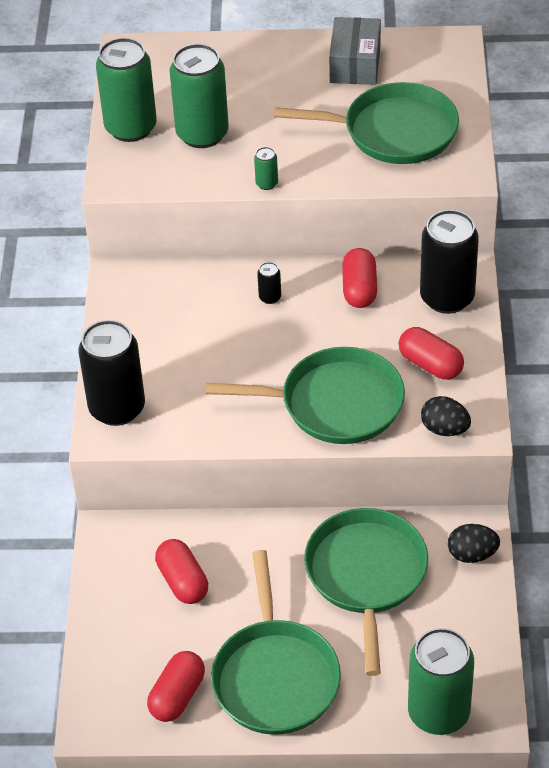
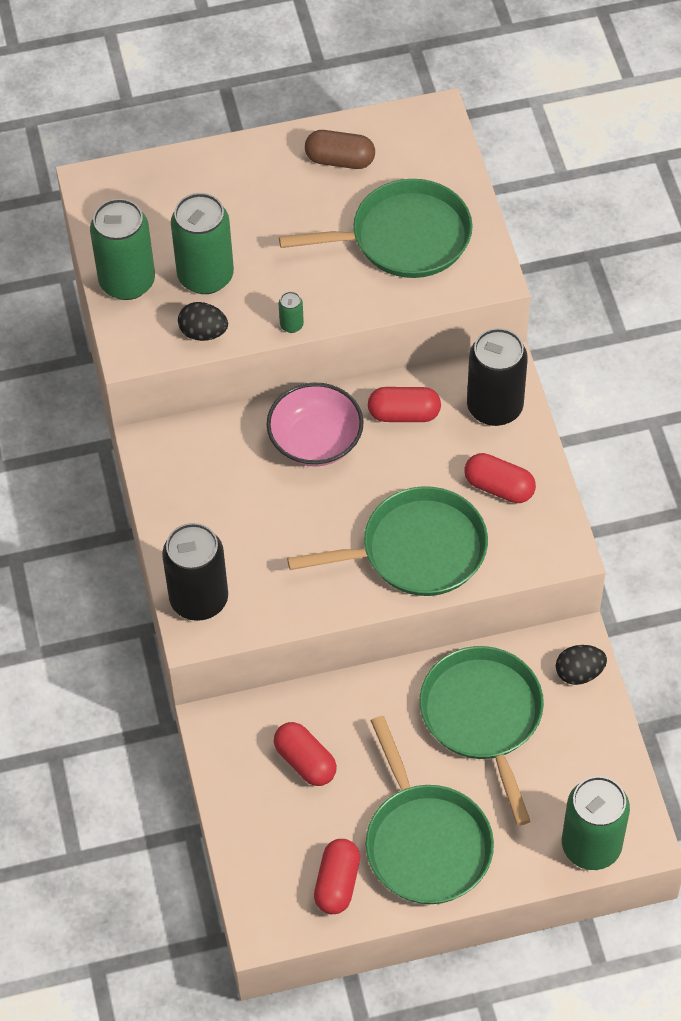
camera: 15 degrees left, 10 degrees up
black can [257,262,281,304] -> pink bowl [267,383,364,467]
grey box [329,17,381,85] -> brown capsule [305,130,375,169]
red capsule [342,248,377,308] -> red capsule turned 75 degrees counterclockwise [368,387,441,422]
black egg [421,396,471,436] -> black egg moved to [178,302,228,341]

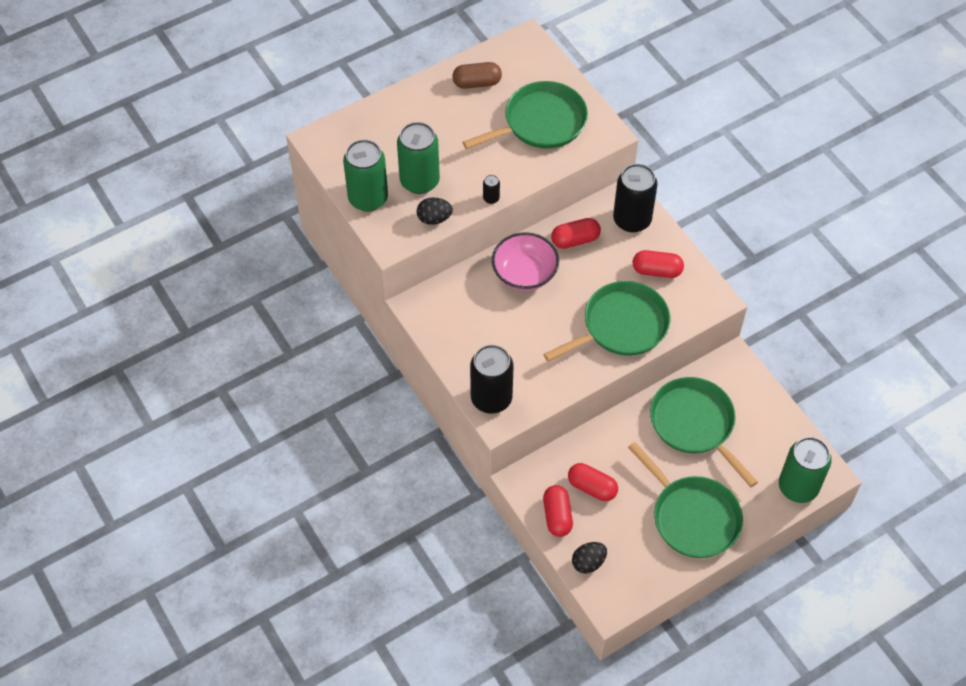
camera: 20 degrees left, 0 degrees up
green can [279,292,304,333] -> black can [483,175,500,204]
red capsule [314,839,360,914] -> red capsule moved to [543,485,573,537]
black egg [556,645,607,685] -> black egg moved to [572,542,607,574]

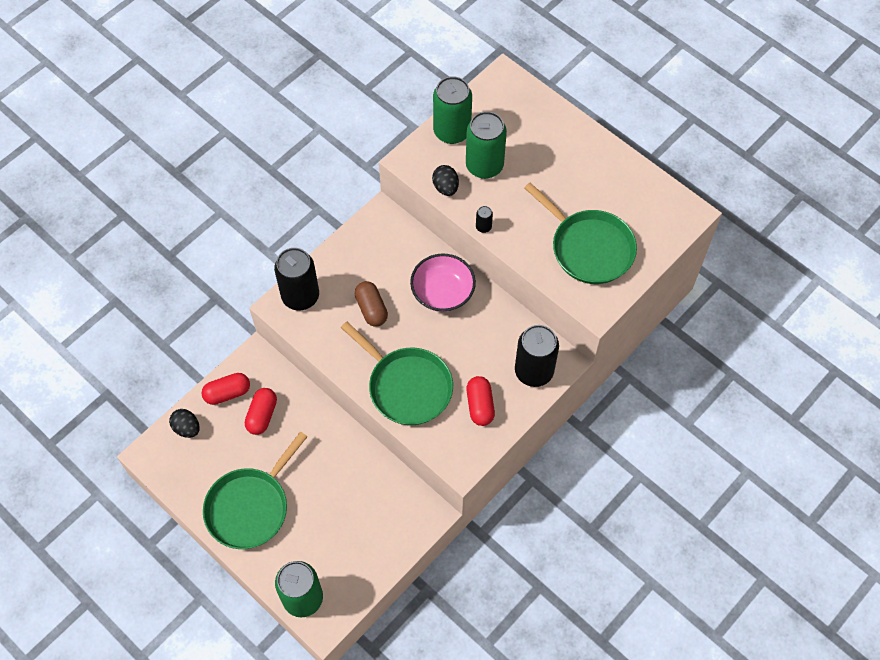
camera: 75 degrees right, 5 degrees up
brown capsule [452,62,502,89] -> brown capsule moved to [355,281,388,327]
red capsule [551,218,601,249] -> none
green pan [650,377,758,487] -> none

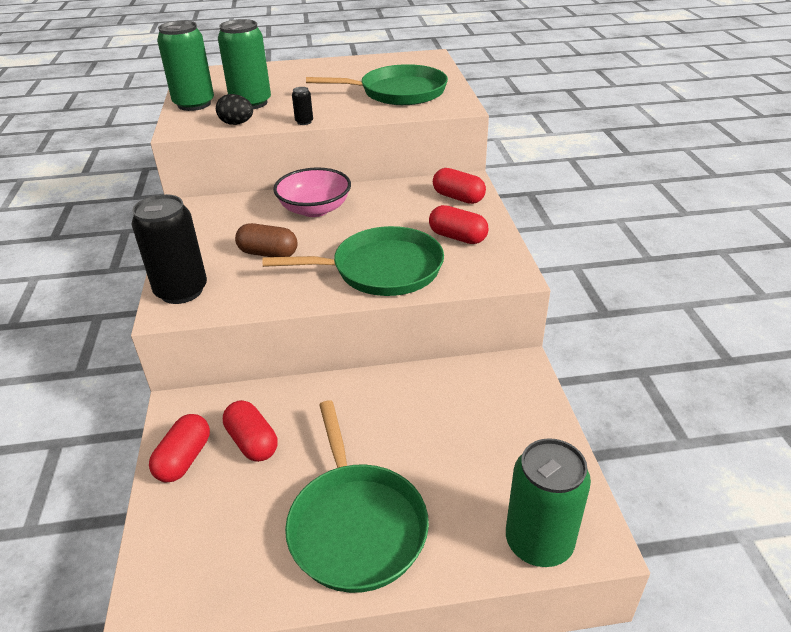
camera: 50 degrees left, 25 degrees down
black egg [169,409,200,438] -> none
black can [515,325,559,387] -> red capsule [433,168,486,204]

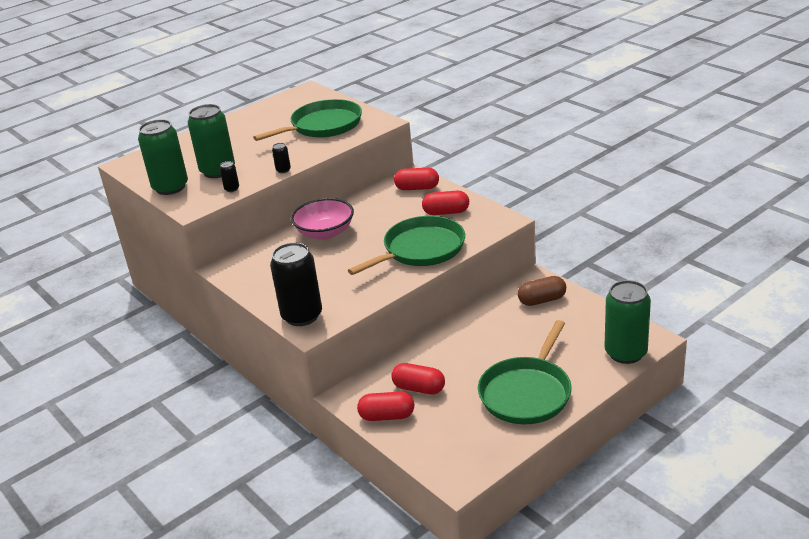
camera: 30 degrees left, 5 degrees down
red capsule [149,414,210,483] -> red capsule turned 75 degrees counterclockwise [357,391,414,421]
black egg [216,94,253,125] -> black can [220,161,239,192]
brown capsule [235,223,298,257] -> brown capsule moved to [518,276,566,306]
green pan [285,400,429,593] -> green pan turned 75 degrees clockwise [478,320,572,425]

